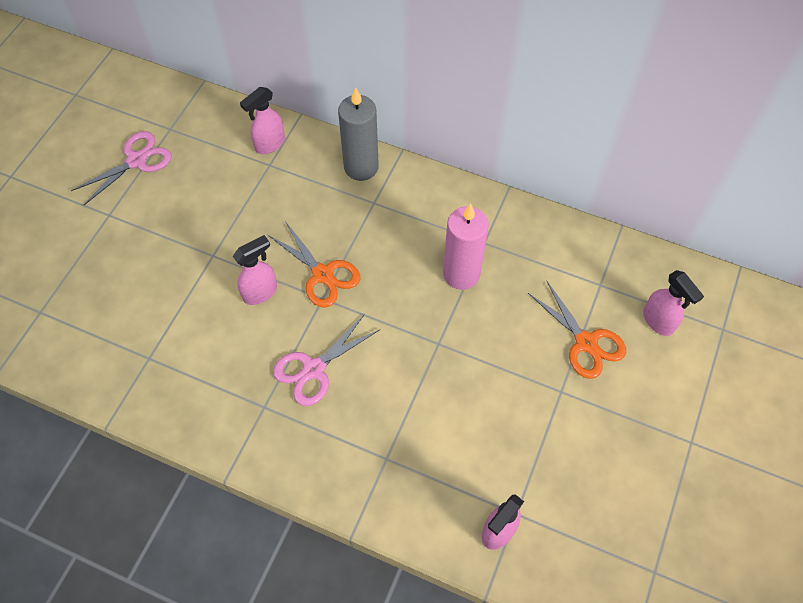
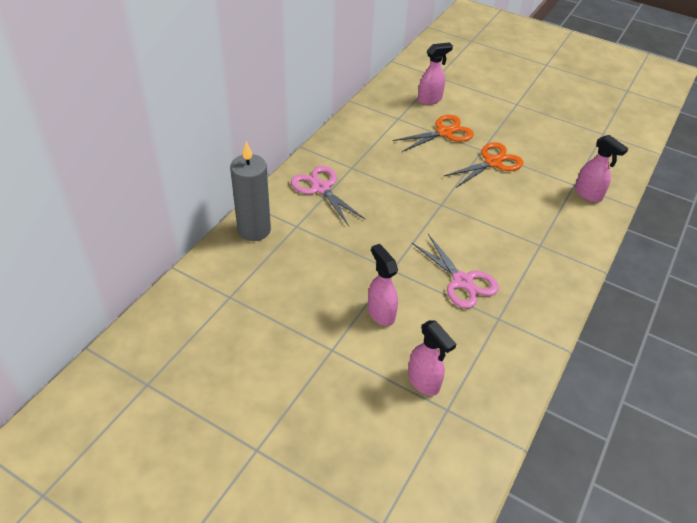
camera: 85 degrees left, 15 degrees down
pink scissors [71,131,172,205] -> pink scissors moved to [291,166,365,226]
pink spray bottle [240,87,285,154] -> pink spray bottle moved to [408,320,456,396]
orange scissors [268,221,360,307] -> orange scissors moved to [443,142,523,188]
pink candle [443,204,489,290] -> none

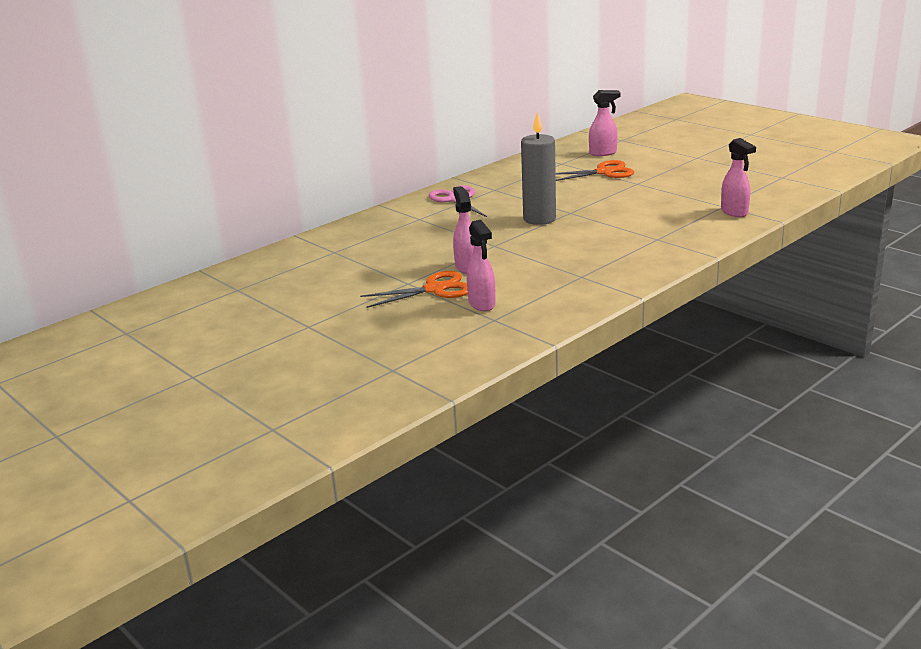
camera: 20 degrees right, 20 degrees down
grey candle [230,141,271,241] -> grey candle moved to [521,112,556,225]
pink scissors [412,234,499,308] -> none
orange scissors [443,142,523,188] -> orange scissors moved to [360,271,468,308]

